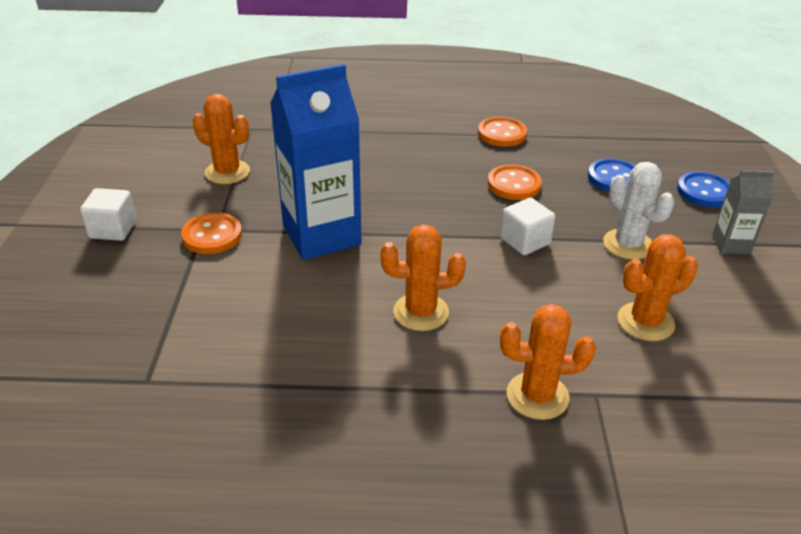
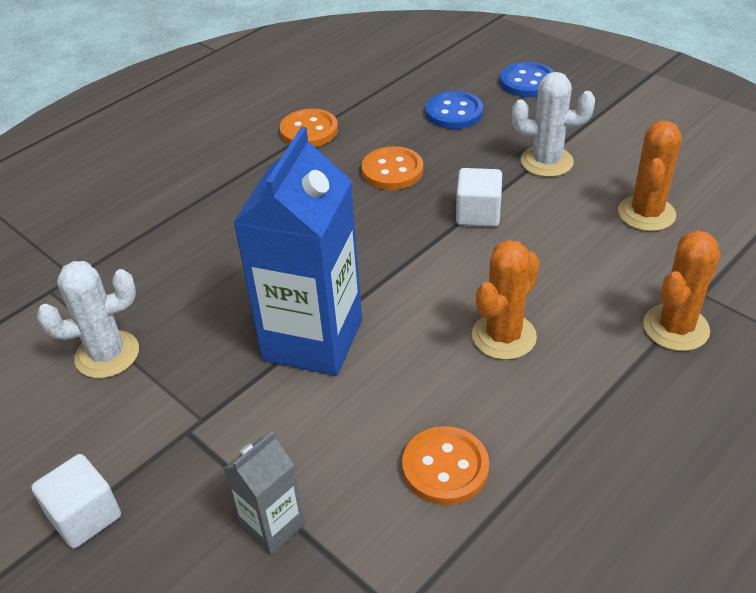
camera: 45 degrees left, 5 degrees up
orange button [181,212,242,254] -> orange button moved to [402,426,489,505]
orange cactus [192,94,250,184] -> white cactus [37,261,139,378]
grey carton [712,170,774,254] -> grey carton moved to [223,431,305,555]

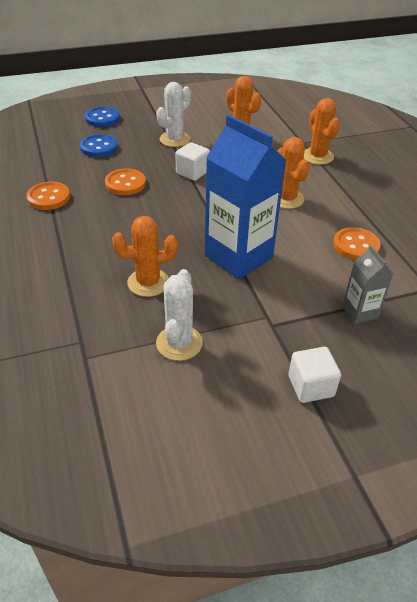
camera: 65 degrees left, 0 degrees up
none -> orange cactus [112,216,178,297]

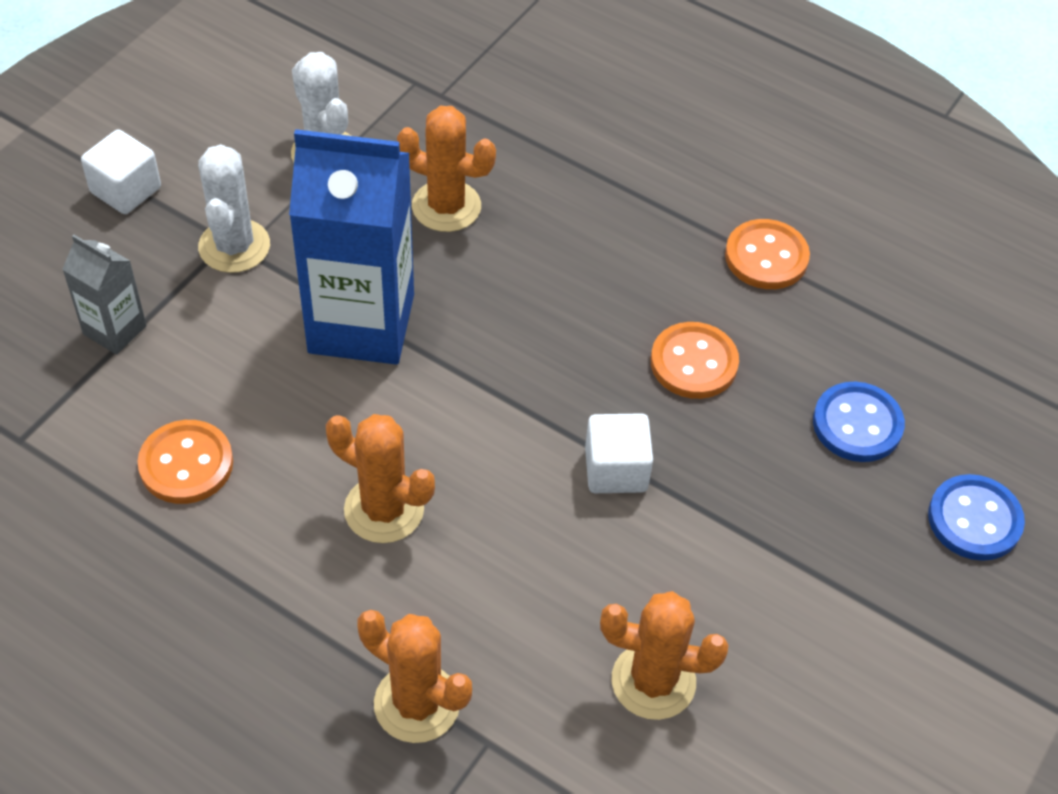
camera: 140 degrees right, 10 degrees up
orange cactus [112,216,178,297] -> orange cactus turned 75 degrees clockwise [397,106,496,232]
white cactus [156,82,191,147] -> white cactus moved to [198,144,270,273]

